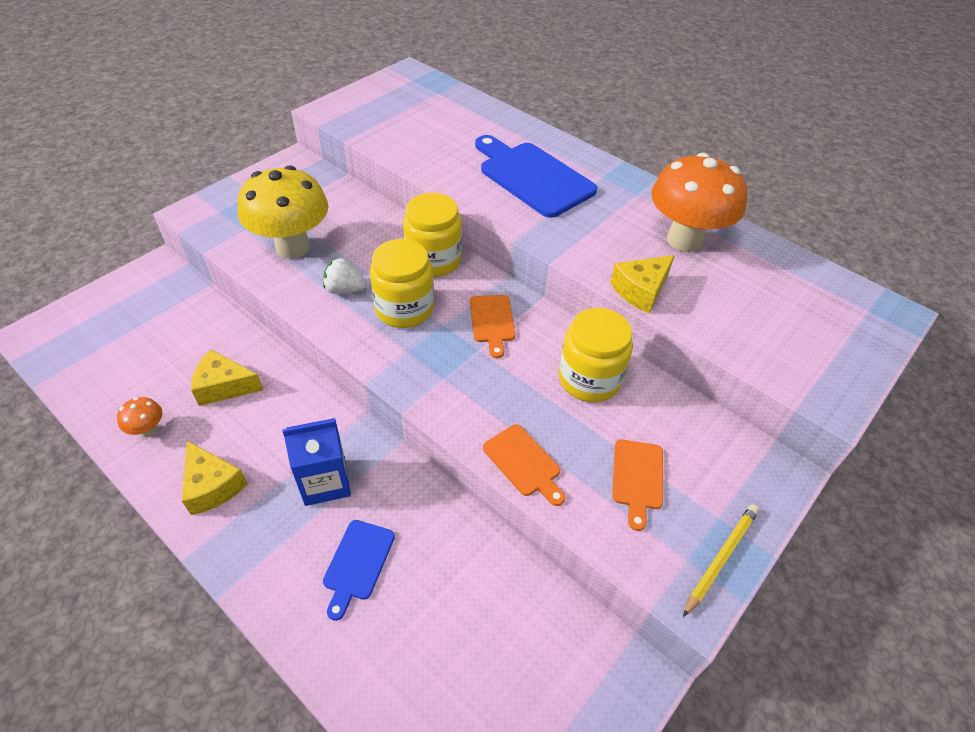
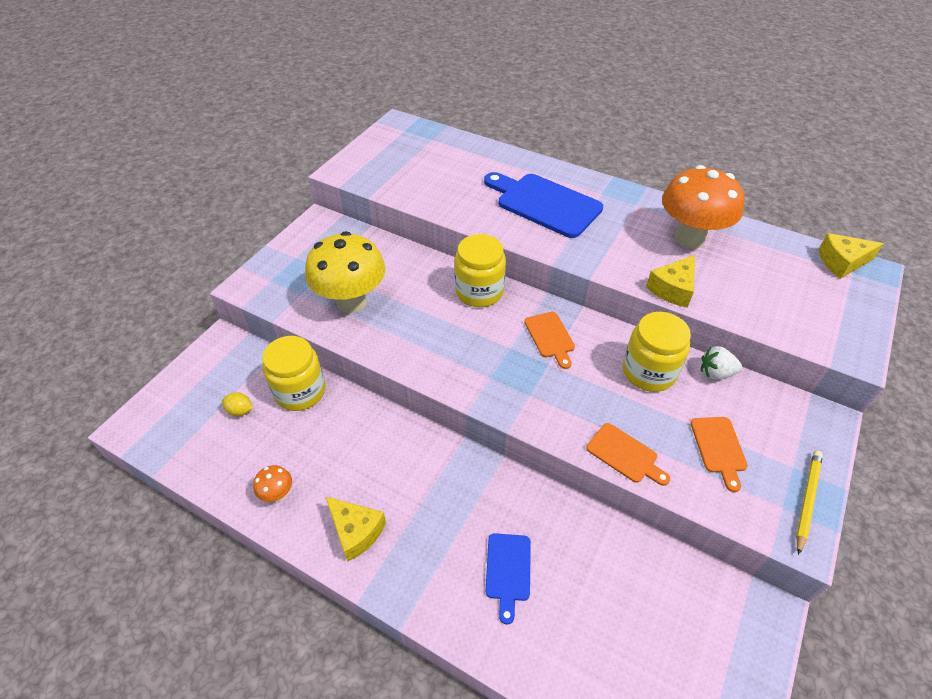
camera: 10 degrees left, 0 degrees up
yellow cheese [191,349,263,406] -> yellow cheese moved to [818,233,884,279]
blue carton [282,418,351,506] -> none
white strawberry [323,258,366,294] -> white strawberry moved to [701,346,742,381]
yellow jar [370,239,434,328] -> yellow jar moved to [262,336,325,411]
none -> yellow lemon [222,392,253,416]

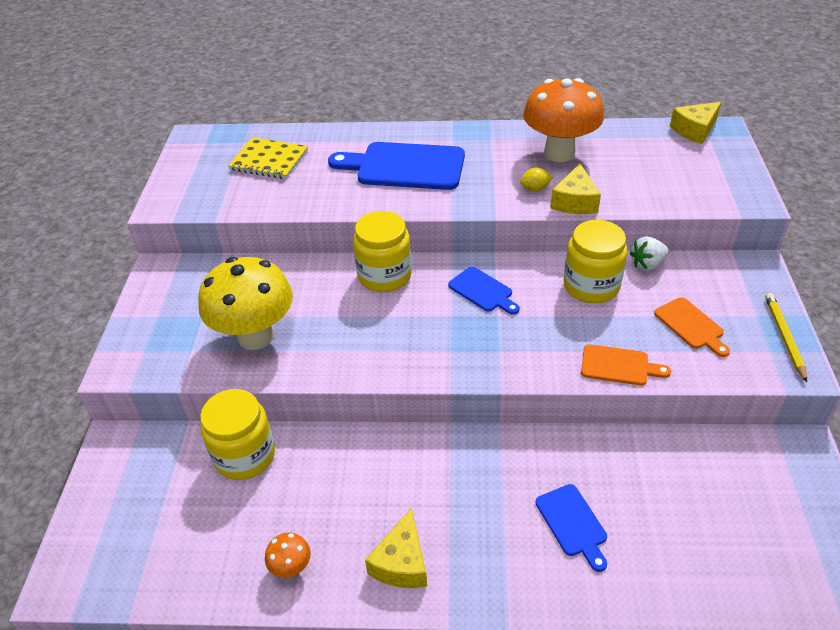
camera: 25 degrees left, 5 degrees down
yellow lemon [222,392,253,416] -> yellow lemon moved to [520,167,553,191]
yellow cheese [325,496,386,562] -> yellow cheese turned 90 degrees clockwise [365,508,427,588]
orange cutting board [524,312,575,369] -> blue cutting board [448,267,520,315]
none -> yellow notebook [228,137,308,179]

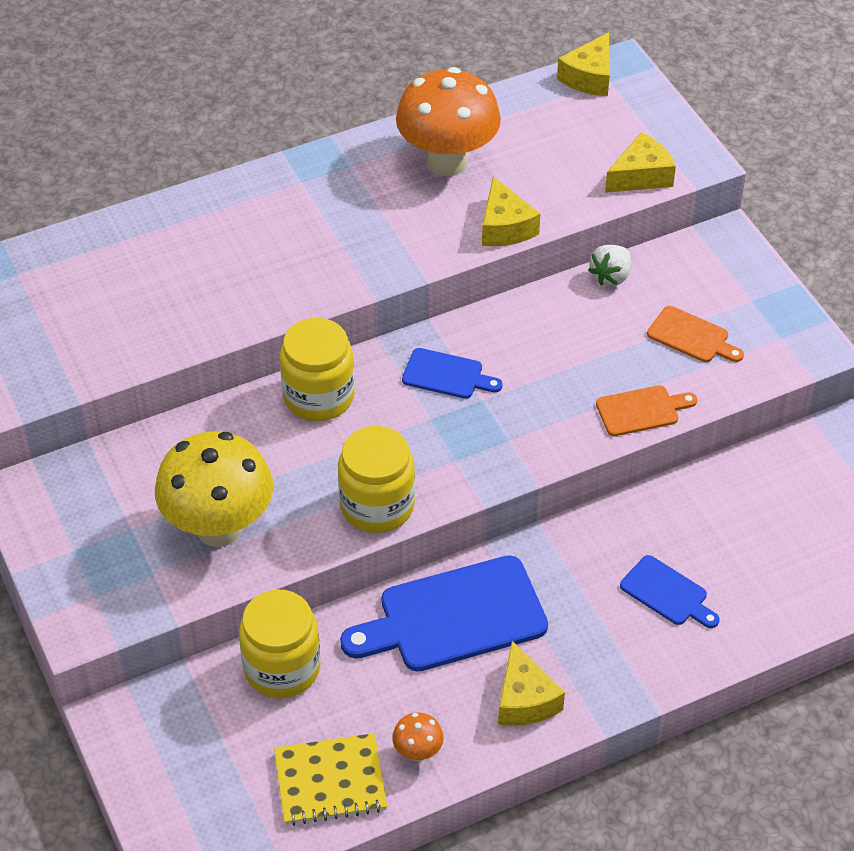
camera: 30 degrees left, 5 degrees up
yellow notebook [228,137,308,179] -> yellow notebook moved to [274,733,387,826]
blue cutting board [328,142,465,190] -> blue cutting board moved to [340,555,548,671]
yellow lemon [520,167,553,191] -> none
yellow jar [563,220,627,303] -> yellow jar moved to [338,426,415,533]
yellow pencil [765,293,807,382] -> none
none -> yellow cheese [605,132,676,193]

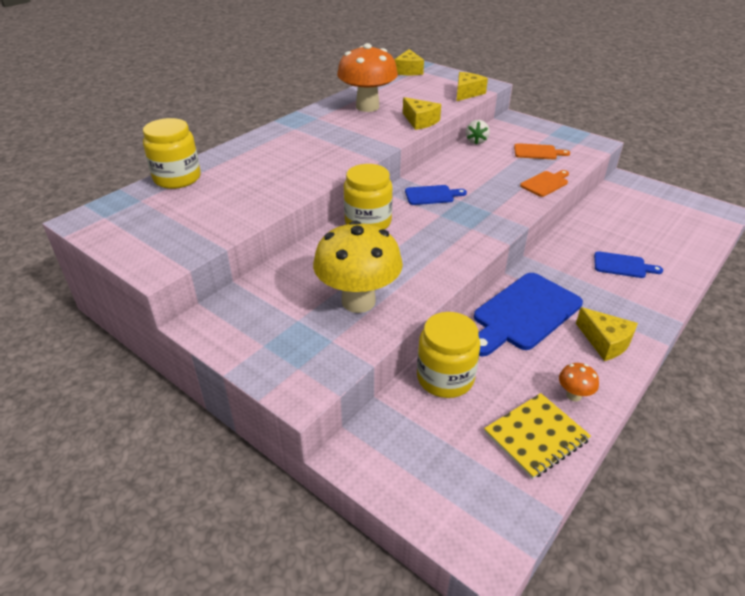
camera: 25 degrees left, 10 degrees down
yellow jar [338,426,415,533] -> yellow jar moved to [143,118,201,189]

